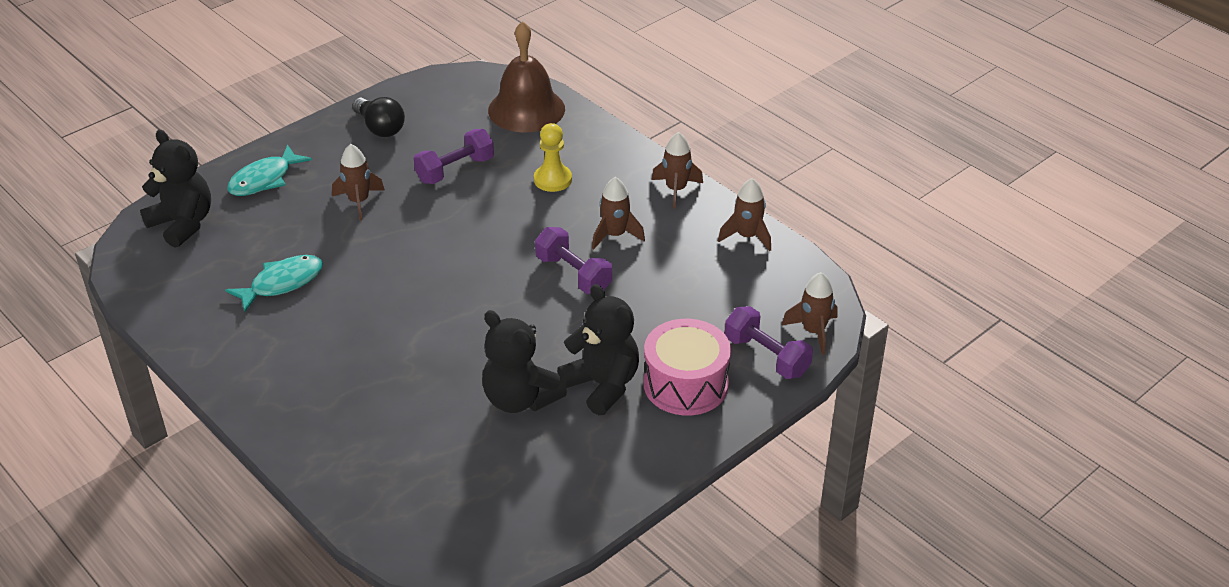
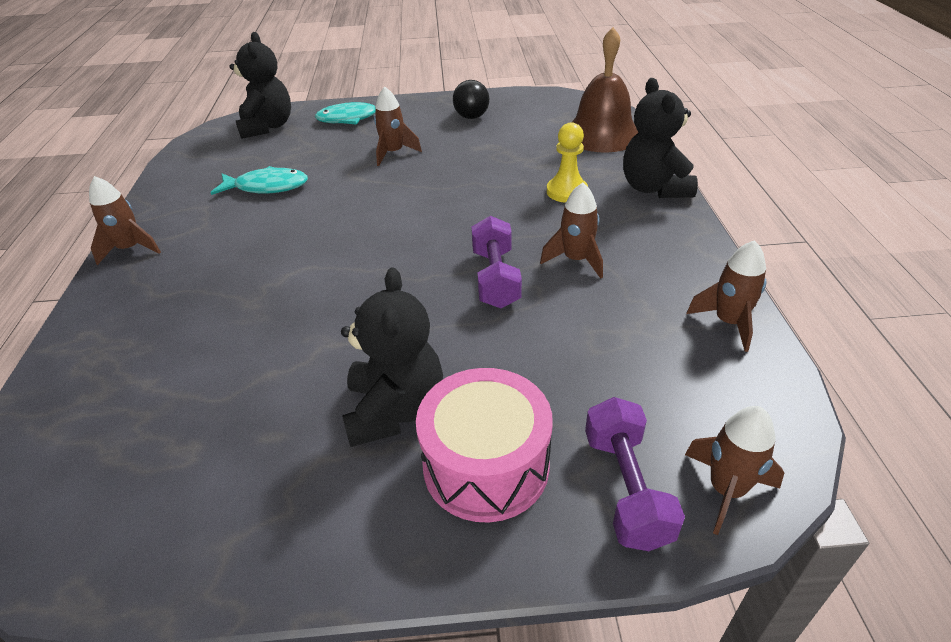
camera: 40 degrees right, 0 degrees up
purple dumbbell [414,129,494,184] -> none
black teddy bear [482,310,567,413] -> black teddy bear moved to [623,78,698,198]
brown rocket [652,132,703,209] -> brown rocket moved to [89,176,161,265]

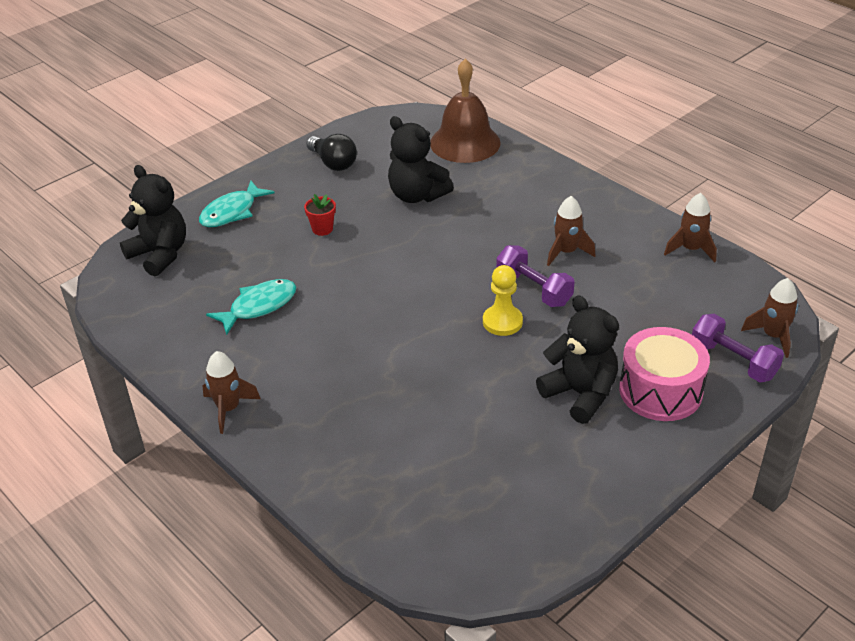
camera: 40 degrees left, 0 degrees up
brown rocket [374,86,422,166] -> red flower pot [304,194,336,236]
yellow pawn [547,122,588,203] -> yellow pawn moved to [483,265,523,336]
black teddy bear [623,78,698,198] -> black teddy bear moved to [388,116,454,203]

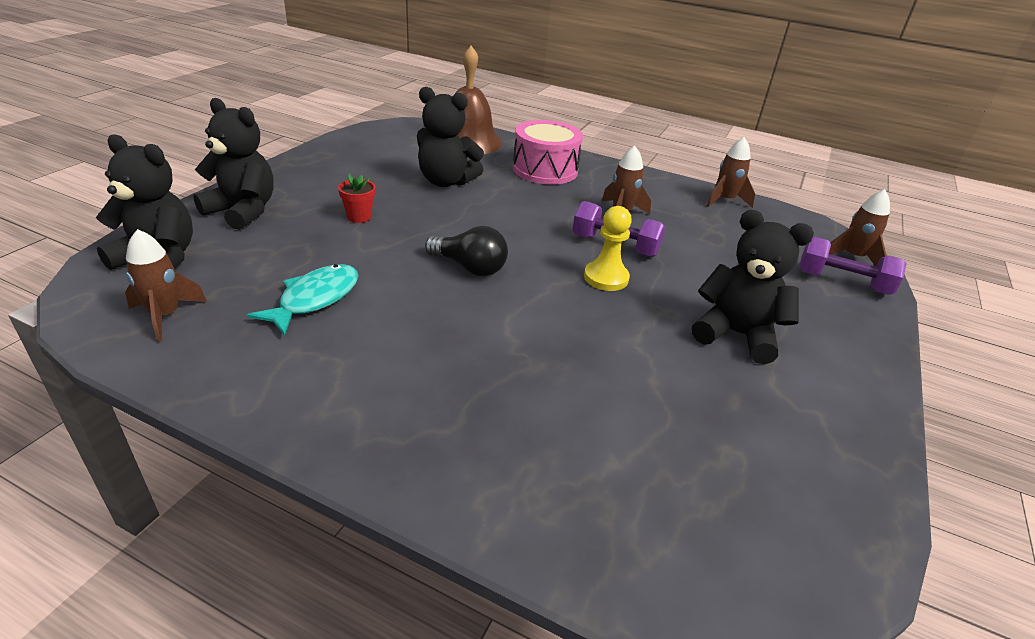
camera: 25 degrees left, 5 degrees down
turquoise fish [199,181,274,227] -> black teddy bear [193,98,274,230]
brown rocket [203,351,261,434] -> brown rocket moved to [125,229,207,342]
black light bulb [306,134,357,171] -> black light bulb moved to [425,226,508,276]
pink drum [619,327,710,421] -> pink drum moved to [513,120,583,184]

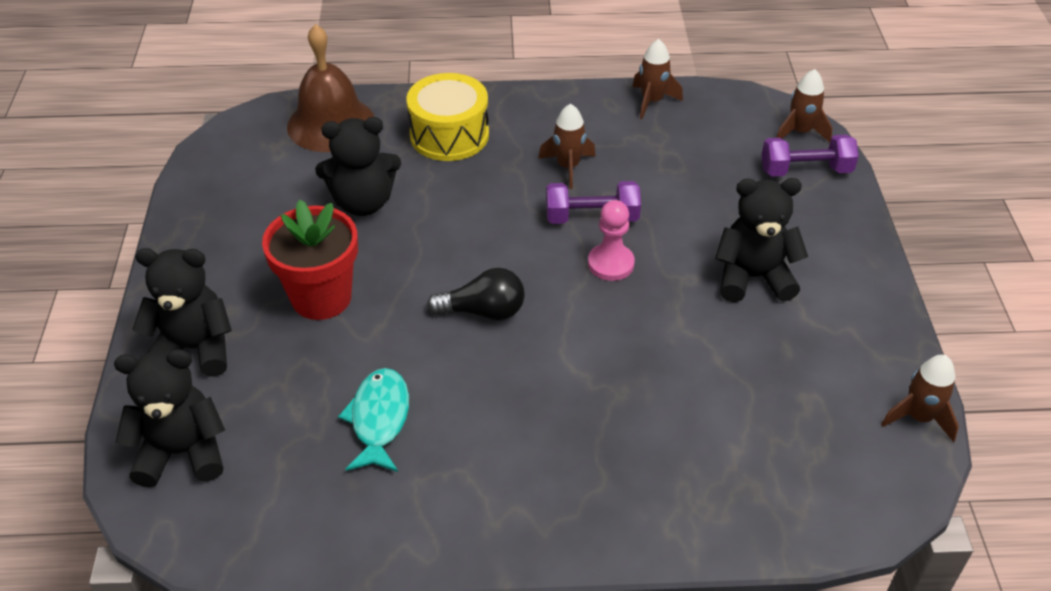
camera: 25 degrees left, 10 degrees up
brown rocket [125,229,207,342] -> brown rocket moved to [881,355,959,442]
red flower pot [338,174,375,223] -> red flower pot [262,200,358,320], size x2.19
pink drum [513,120,583,184] -> yellow drum [406,73,489,161]
yellow pawn [584,206,632,291] -> pink pawn [588,200,635,281]

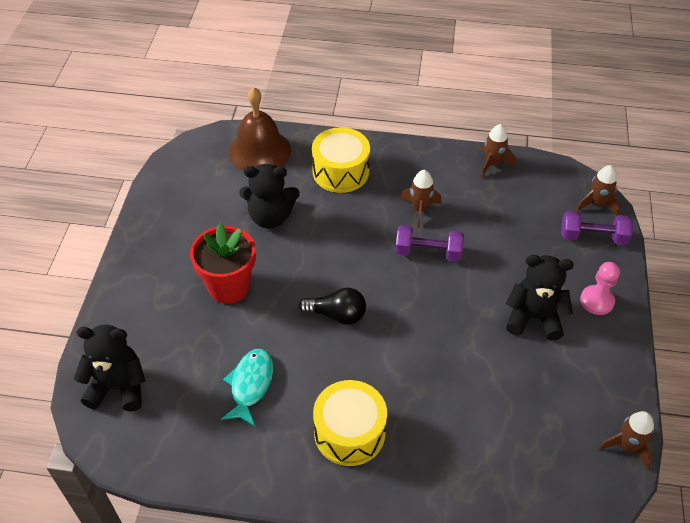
camera: 10 degrees right, 5 degrees up
black teddy bear [132,248,232,377] -> none
pink pawn [588,200,635,281] -> pink pawn moved to [580,262,620,315]
none -> yellow drum [313,380,387,466]

